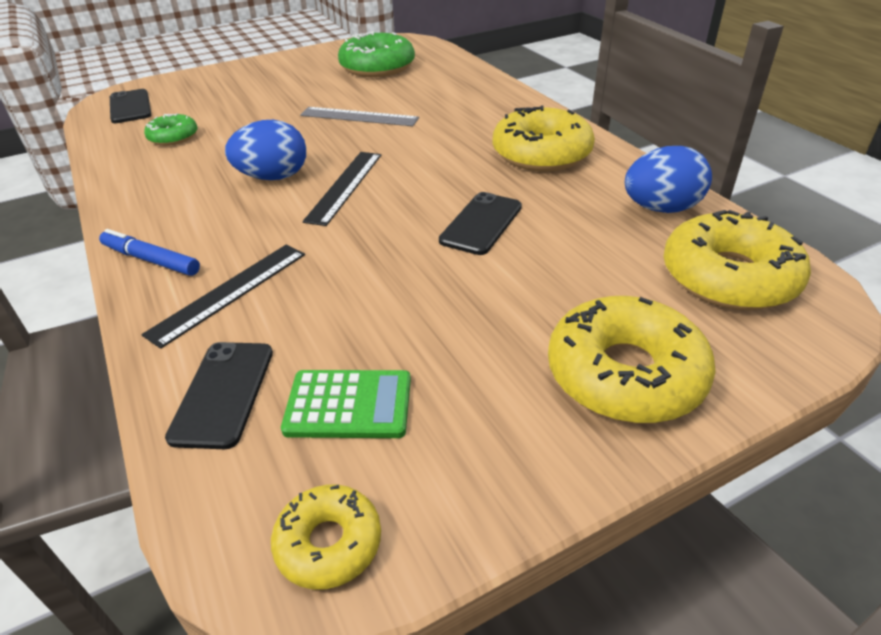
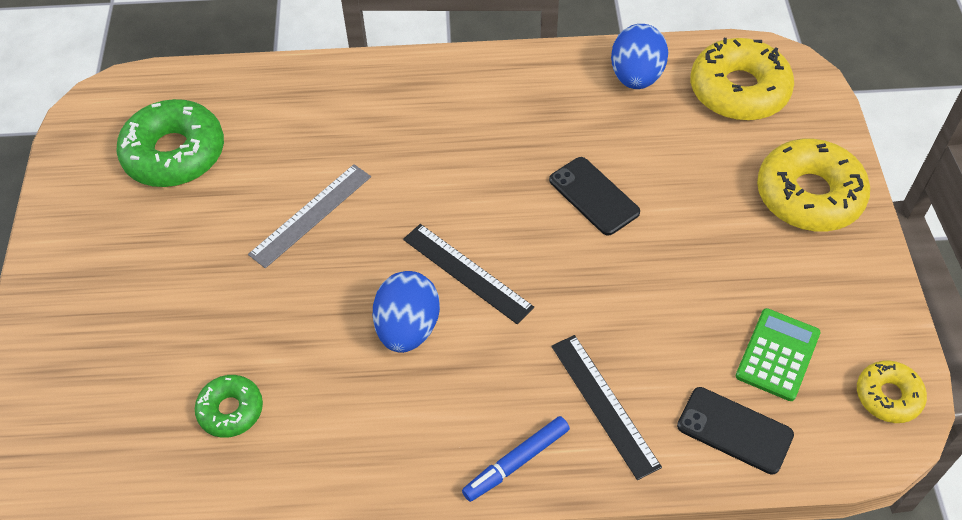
camera: 65 degrees left, 15 degrees up
black phone [110,89,151,123] -> none
yellow donut [493,106,595,171] -> none

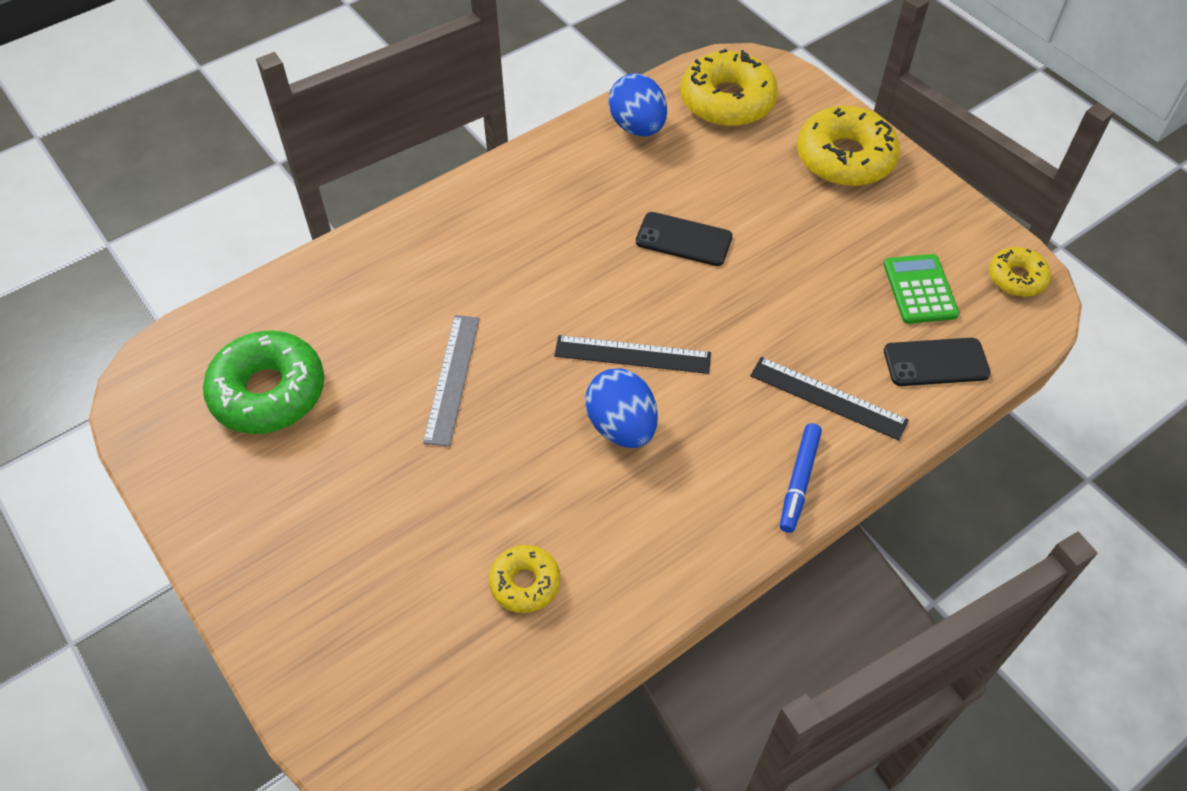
camera: 35 degrees left, 0 degrees up
green donut [195,375,263,438] -> yellow donut [489,545,560,613]

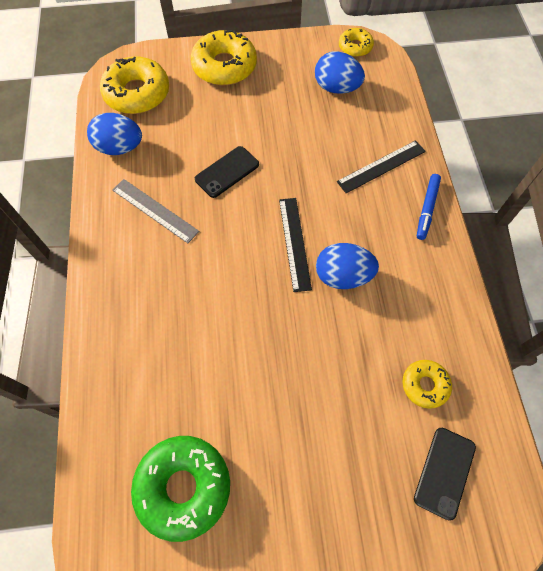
camera: 60 degrees left, 10 degrees up
grey ruler [423,315,480,447] -> grey ruler moved to [112,179,199,243]
black ruler [554,335,711,374] -> black ruler turned 45 degrees counterclockwise [279,198,312,292]
blue marker [780,423,822,533] -> blue marker turned 60 degrees clockwise [417,174,441,240]
green calculator [884,254,959,324] -> blue egg [315,51,365,94]
black phone [884,338,991,386] -> black phone moved to [414,428,476,521]

